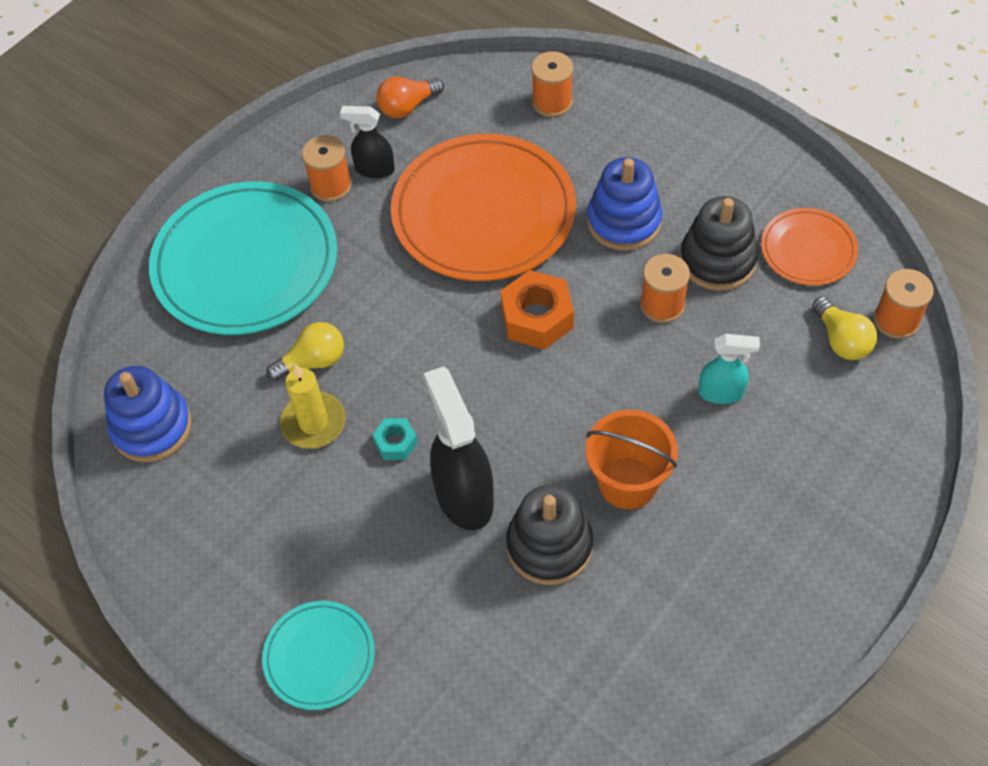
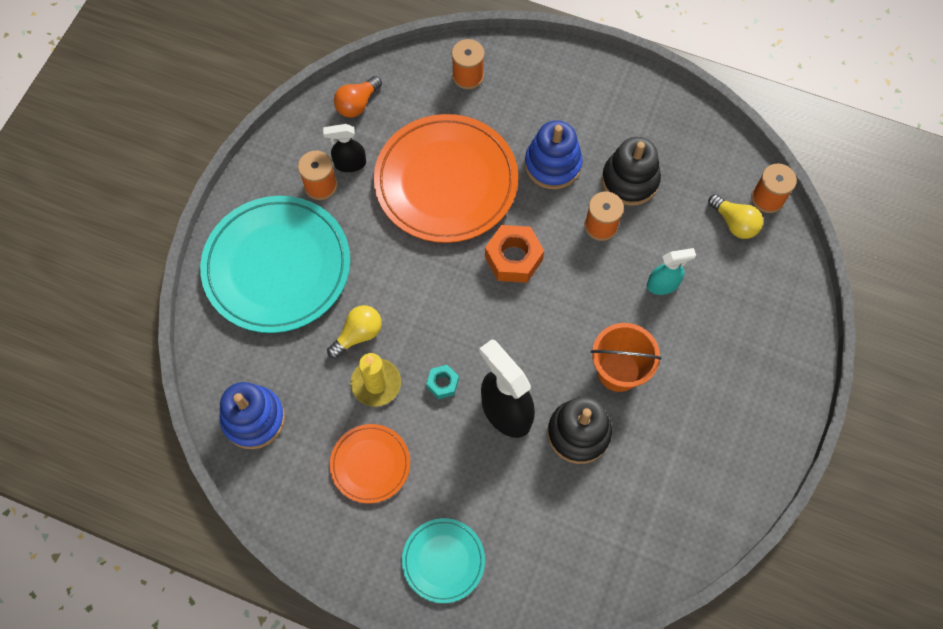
camera: 20 degrees left, 10 degrees up
orange plate [761,208,858,285] -> orange plate moved to [330,424,410,503]

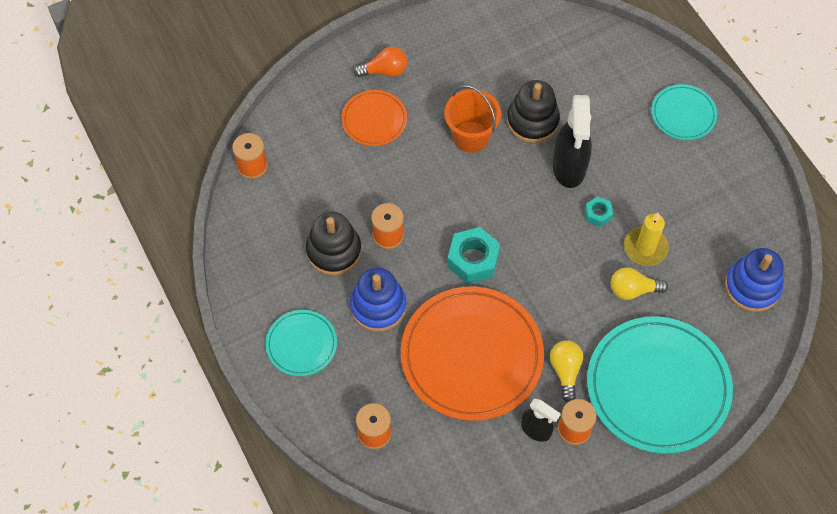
camera: 140 degrees left, 5 degrees down
orange plate [330,424,410,503] -> orange plate moved to [341,90,407,146]
orange light bulb [334,76,382,118] -> orange light bulb moved to [354,47,407,77]
orange nut [485,225,544,283] -> turquoise nut [447,227,500,284]
turquoise spray bottle [647,248,696,295] -> none
yellow light bulb [708,194,763,239] -> yellow light bulb moved to [550,341,583,402]
none -> turquoise plate [266,310,337,376]

